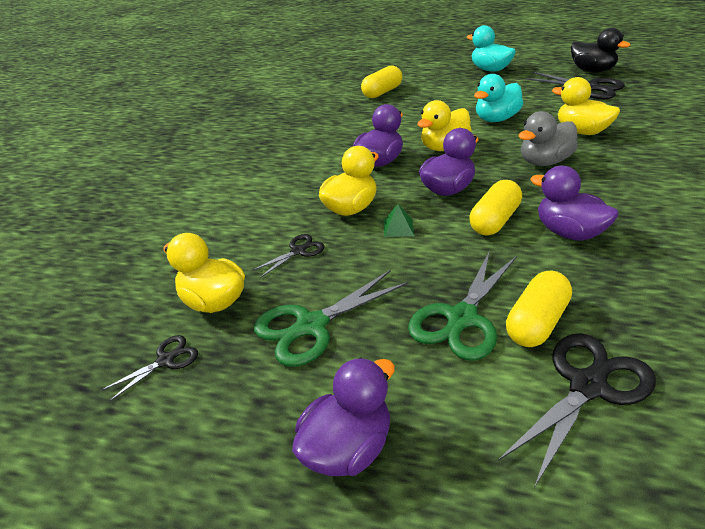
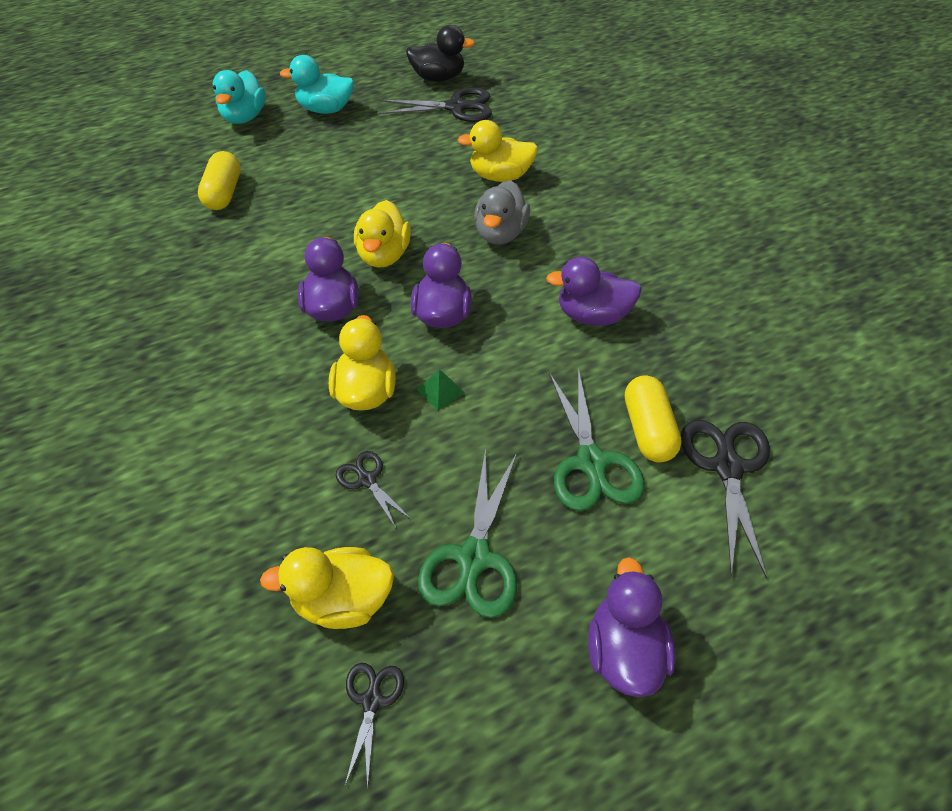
camera: 45 degrees left, 15 degrees up
black scissors [252,234,325,278] -> black scissors turned 45 degrees counterclockwise [336,451,412,528]
yellow capsule [469,180,522,235] -> none
turquoise duck [474,74,523,122] -> turquoise duck moved to [213,70,266,124]

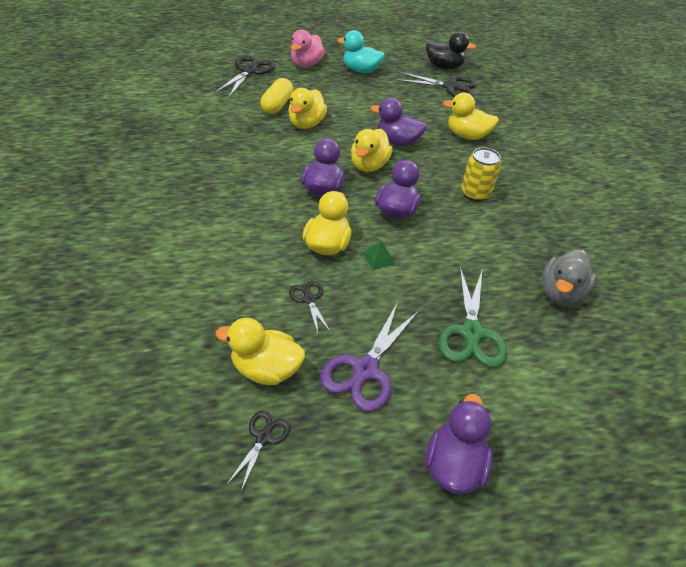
camera: 15 degrees right, 5 degrees down
turquoise duck [213,70,266,124] -> pink duck [291,30,325,67]
green scissors [418,448,517,618] -> purple scissors [320,302,419,412]
grey duck [474,180,530,244] -> grey duck moved to [542,249,596,304]
purple duck [546,257,642,326] -> purple duck moved to [370,98,427,146]
yellow capsule [625,376,682,462] -> none
black scissors [681,420,770,579] -> black scissors moved to [215,56,275,97]
none -> yellow duck [288,88,327,129]
none -> yellow can [461,147,501,201]

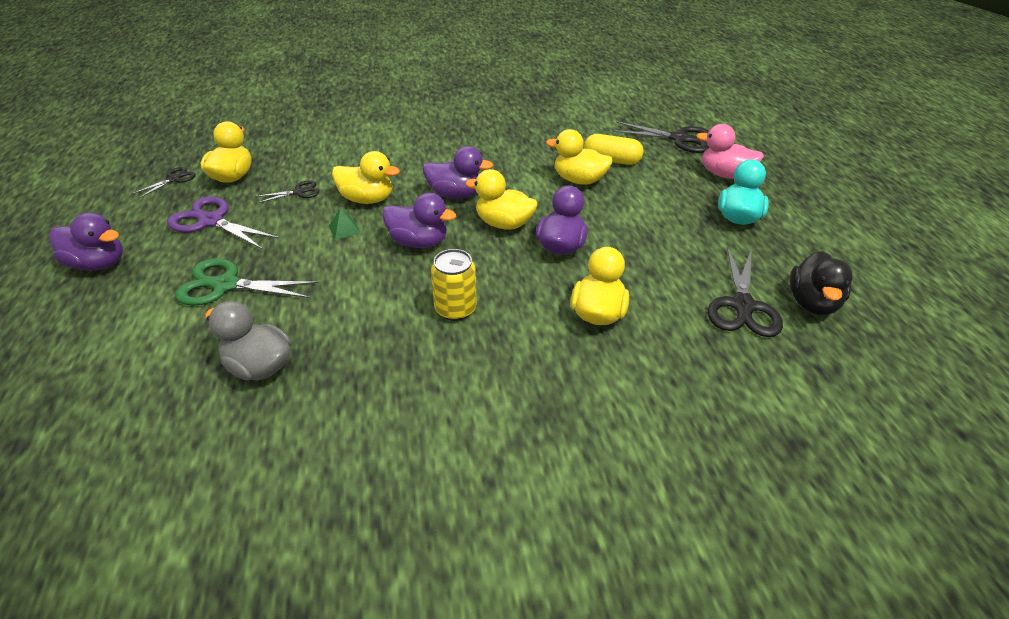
camera: 90 degrees right, 5 degrees down
black scissors [226,411,291,491] -> black scissors turned 75 degrees counterclockwise [132,167,196,198]

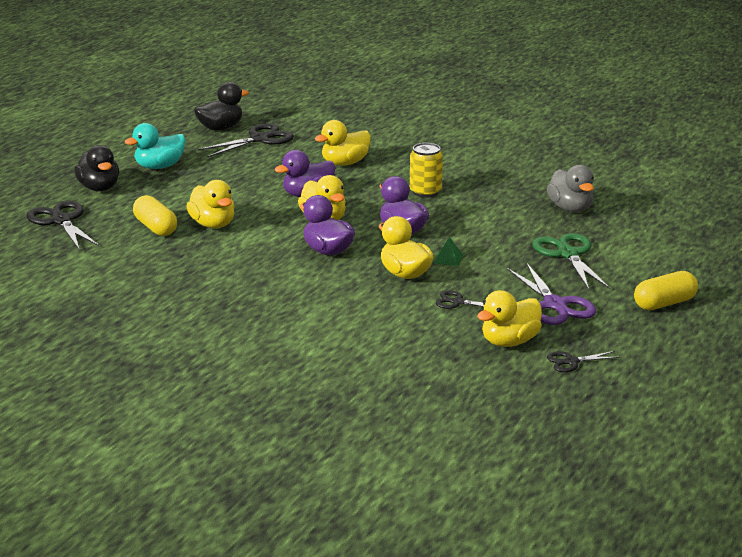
camera: 140 degrees left, 15 degrees down
purple duck [49,212,123,271] -> yellow capsule [634,271,698,310]
green scissors [175,259,319,306] -> green scissors turned 150 degrees counterclockwise [533,233,610,290]
pink duck [696,124,764,179] -> black duck [74,145,119,191]

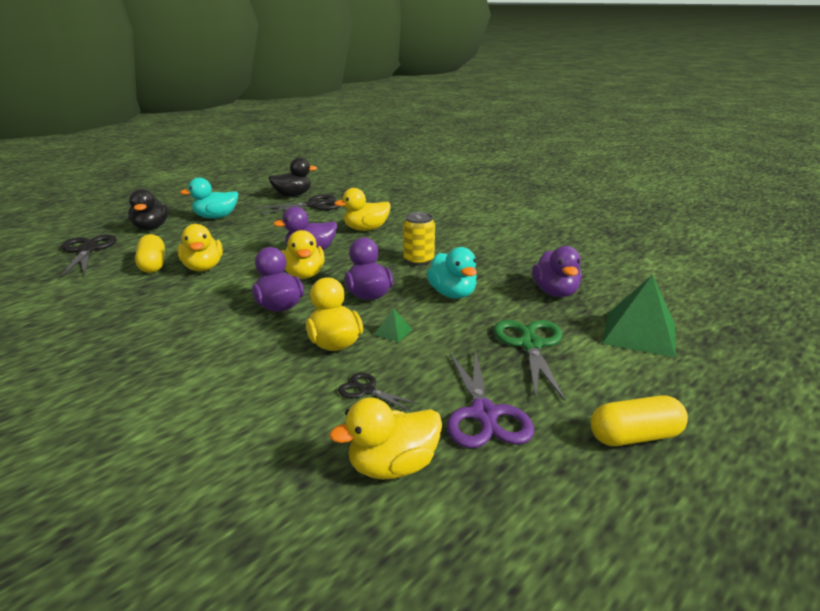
camera: 15 degrees right, 0 degrees up
grey duck [547,165,594,212] -> purple duck [532,246,582,297]
black scissors [547,351,620,372] -> none
none -> turquoise duck [427,247,477,299]
none -> green pyramid [602,275,676,358]

